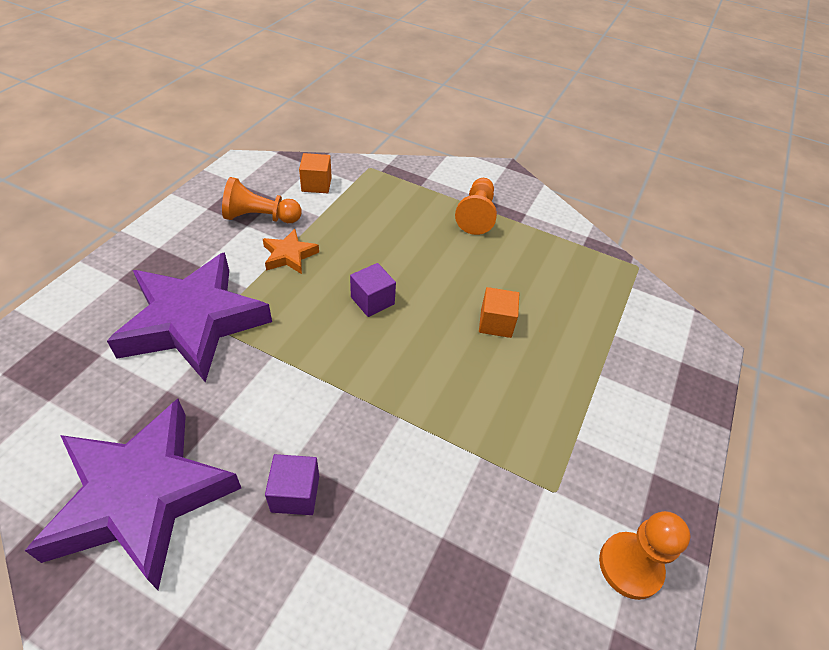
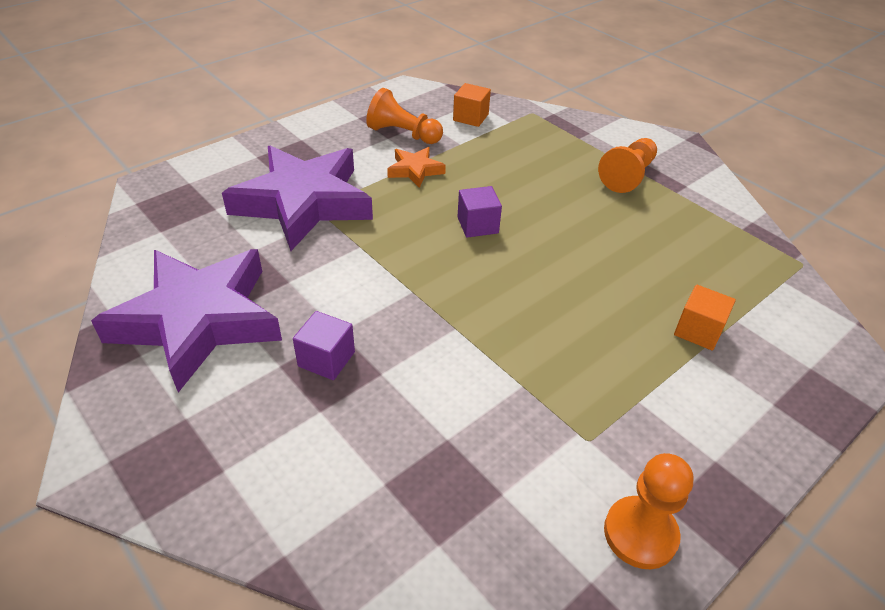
camera: 25 degrees right, 5 degrees down
orange cube [479,287,519,338] -> orange cube moved to [674,285,736,351]

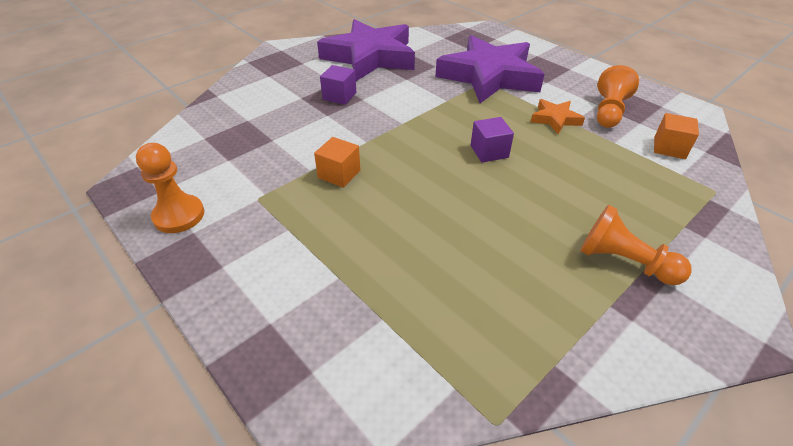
camera: 90 degrees right, 0 degrees up
orange cube [674,285,736,351] -> orange cube moved to [314,137,360,188]

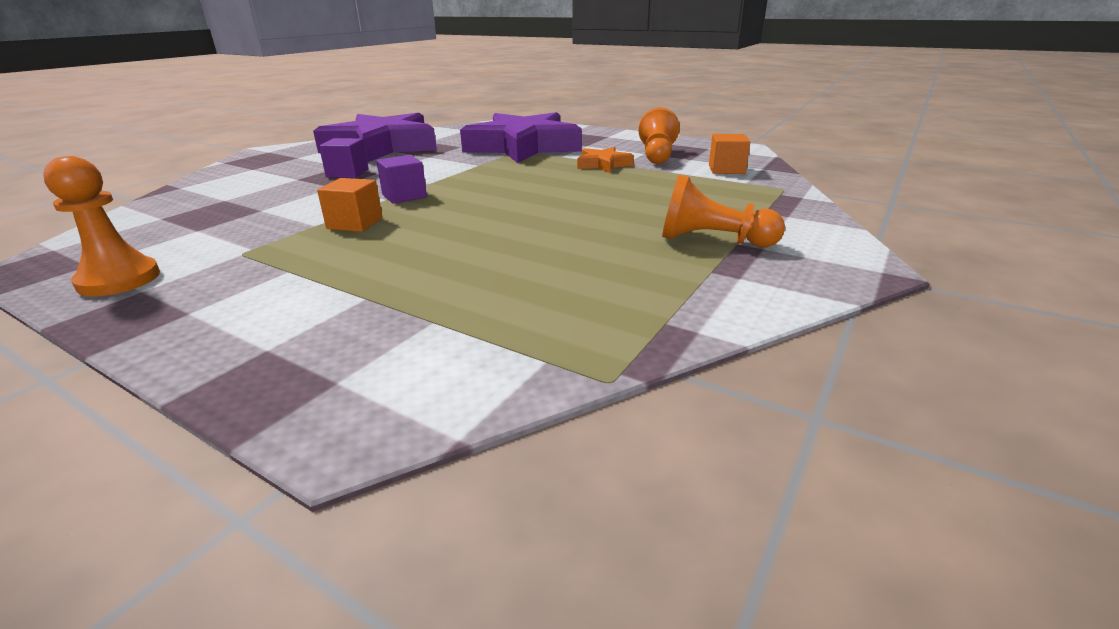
camera: 15 degrees left, 15 degrees down
purple cube [471,117,514,162] -> purple cube moved to [376,155,427,204]

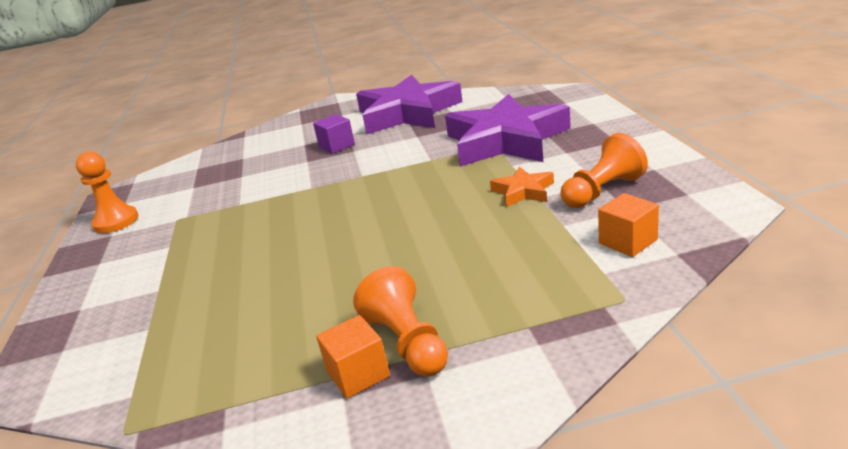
camera: 50 degrees right, 0 degrees up
orange cube [317,178,383,232] -> orange cube moved to [316,315,390,399]
purple cube [376,155,427,204] -> none

